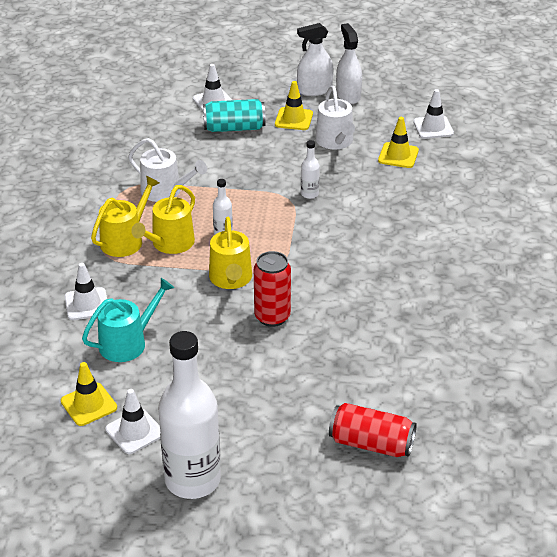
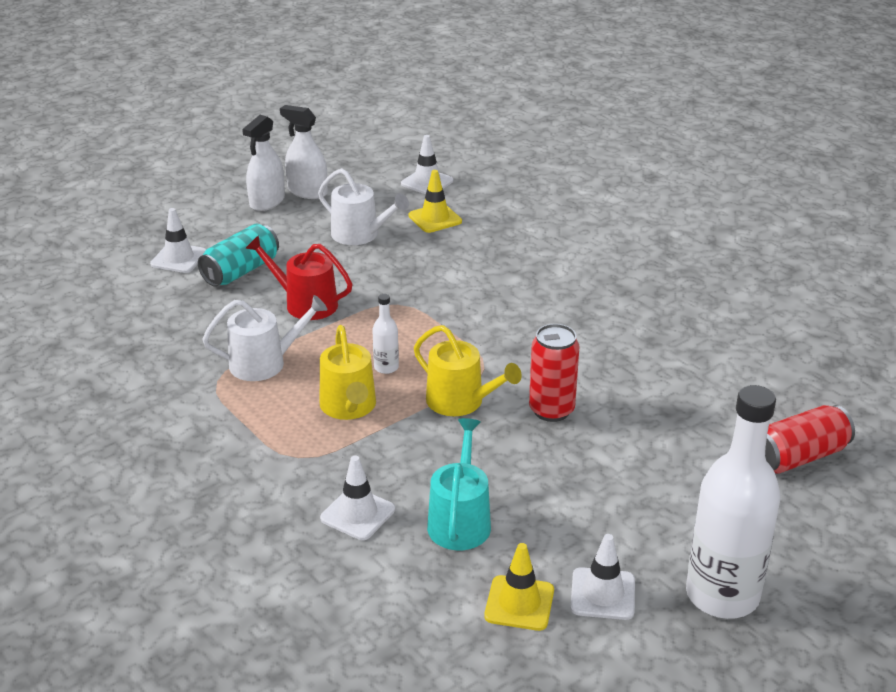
camera: 45 degrees left, 5 degrees down
yellow watering can [91,176,159,257] -> none
yellow traffic cone [275,81,313,130] -> none
white bottle [301,140,320,199] -> none
none -> red watering can [245,235,352,320]

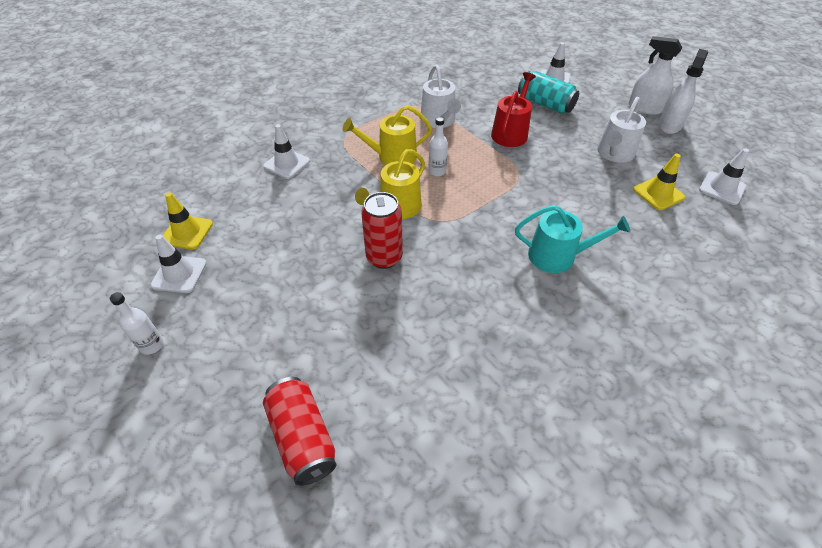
camera: 90 degrees right, 15 degrees up
turquoise watering can [427,418,491,550] -> turquoise watering can moved to [515,205,630,273]
white bottle [686,385,780,619] -> white bottle [110,292,164,355], size x0.42

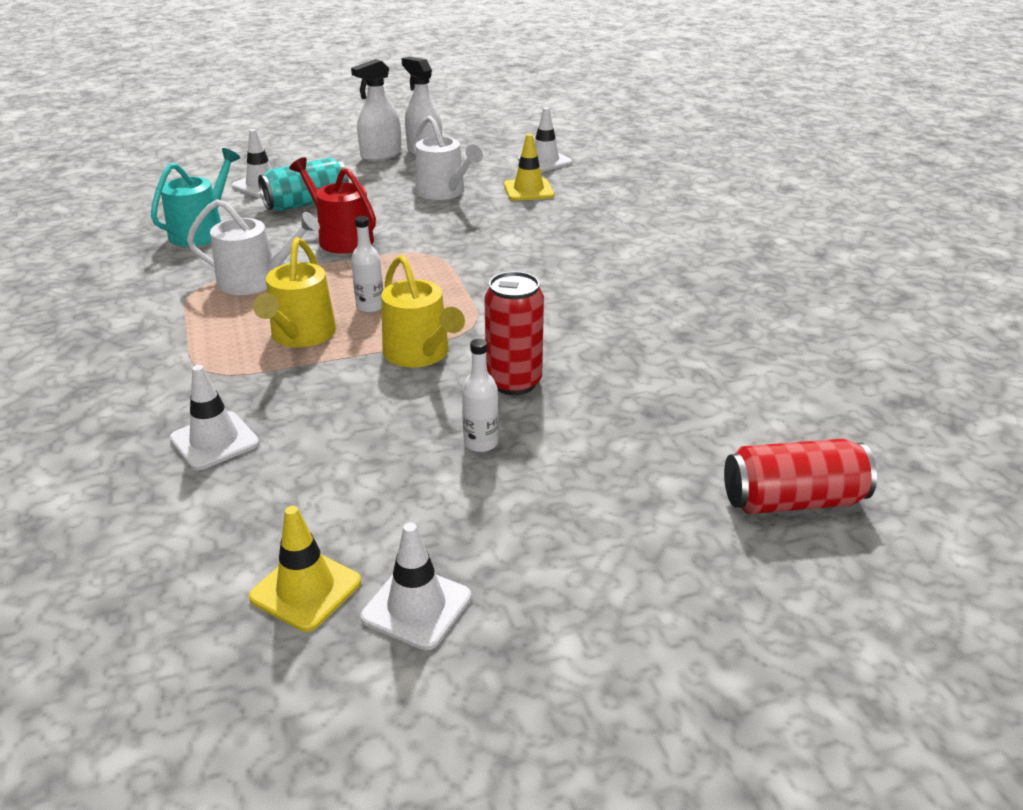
camera: 70 degrees left, 15 degrees down
white bottle [110,292,164,355] -> white bottle moved to [462,339,499,452]
turquoise watering can [515,205,630,273] -> turquoise watering can moved to [151,148,240,247]

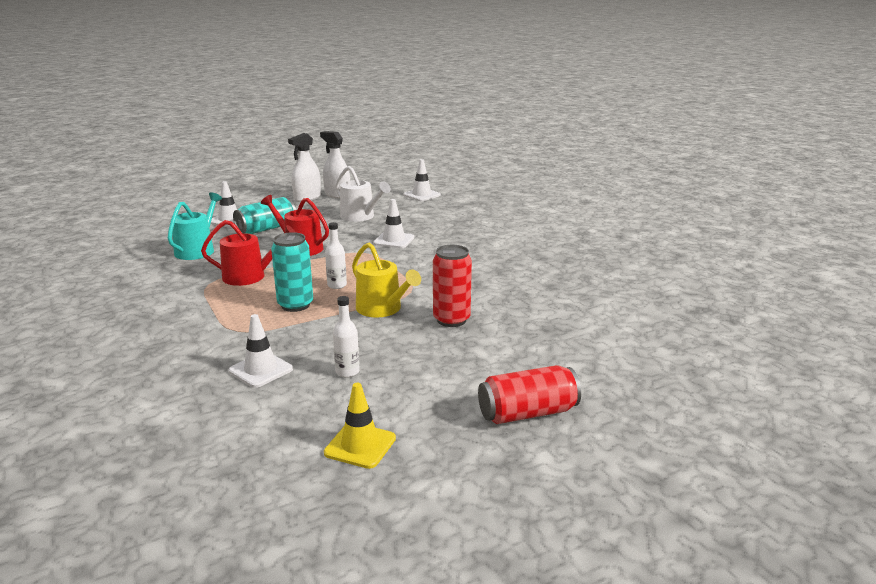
camera: 10 degrees left, 10 degrees down
white watering can [187,199,320,295] -> red watering can [201,220,296,286]
yellow watering can [253,237,336,347] -> turquoise can [271,232,313,312]
white traffic cone [361,522,471,650] -> white traffic cone moved to [373,199,414,248]
white bottle [462,339,499,452] -> white bottle moved to [333,296,360,377]
yellow traffic cone [504,134,554,201] -> none
red can [724,439,877,514] -> red can moved to [478,365,581,424]

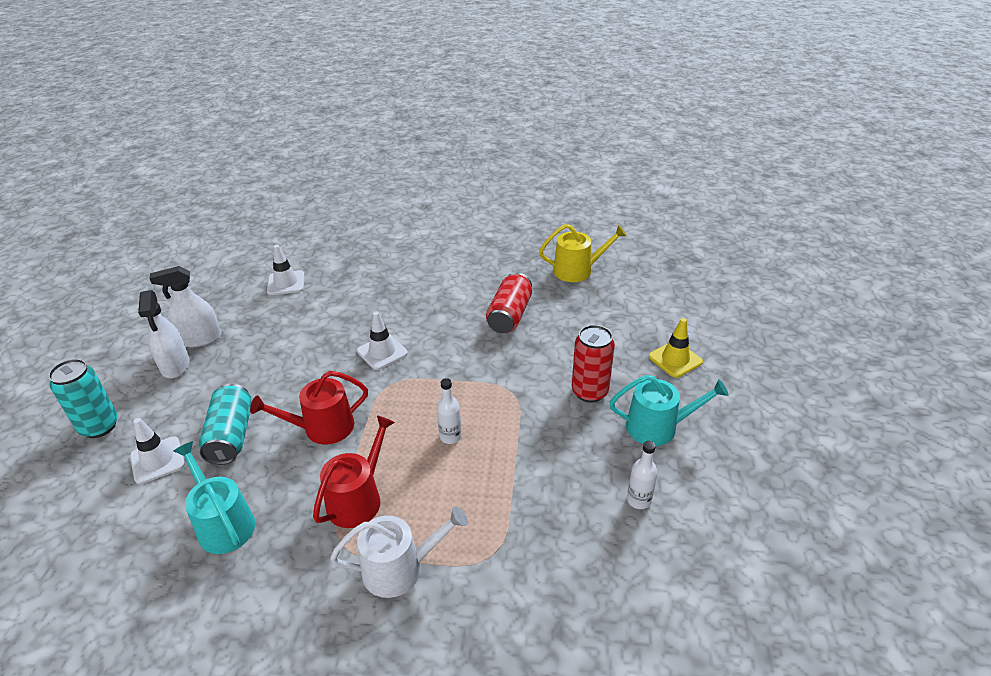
camera: 55 degrees left, 15 degrees up
white traffic cone [229,314,293,388] -> none
turquoise can [271,232,313,312] -> turquoise can moved to [48,359,118,438]
yellow traffic cone [324,383,396,469] -> yellow traffic cone moved to [649,318,703,378]
white watering can [335,166,391,222] -> white watering can moved to [330,506,468,598]
yellow watering can [352,243,421,318] -> yellow watering can moved to [539,224,627,282]
red can [478,365,581,424] -> red can moved to [486,272,532,333]
none -> turquoise watering can [610,375,728,446]

